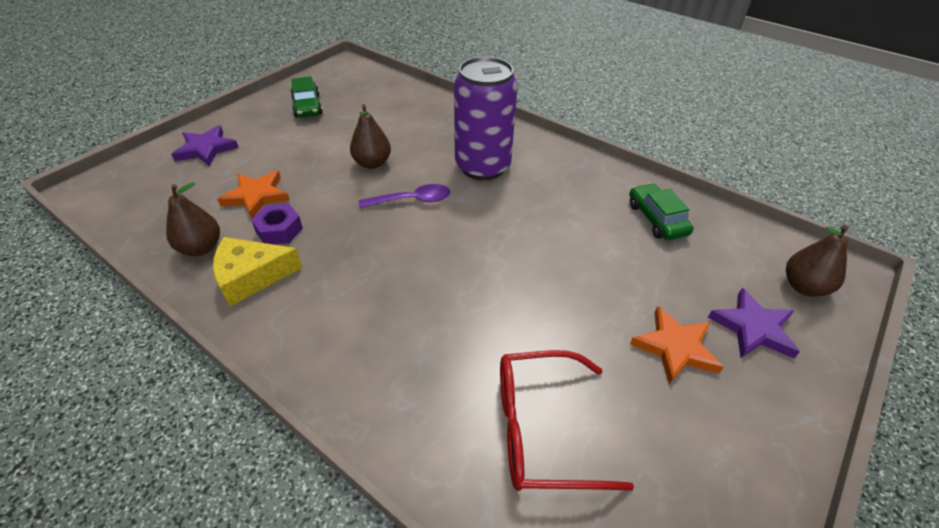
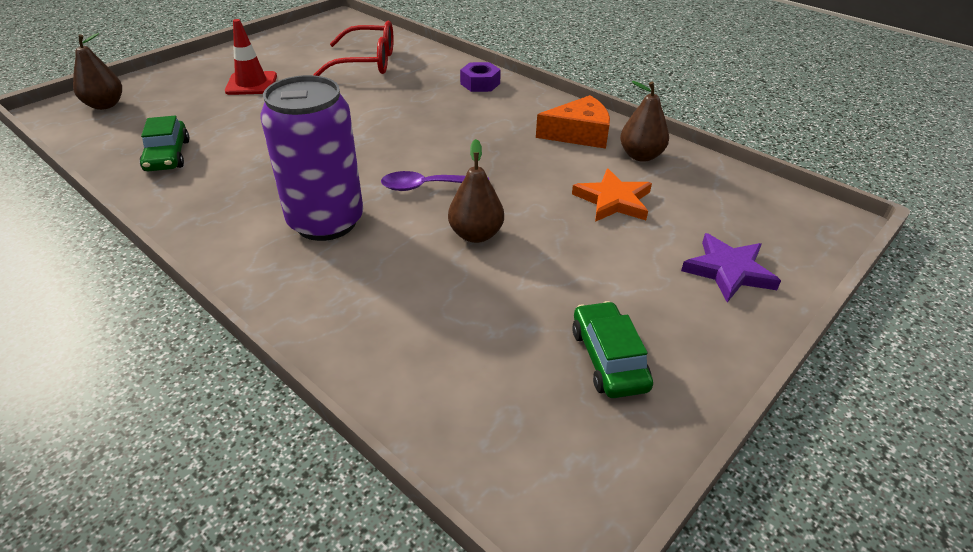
camera: 175 degrees left, 5 degrees down
yellow cheese [213,237,303,306] -> orange cheese [536,95,610,149]
purple nut [251,204,303,245] -> purple nut moved to [460,62,501,92]
orange star [630,306,724,384] -> red traffic cone [225,19,277,95]
purple star [708,288,800,358] -> none

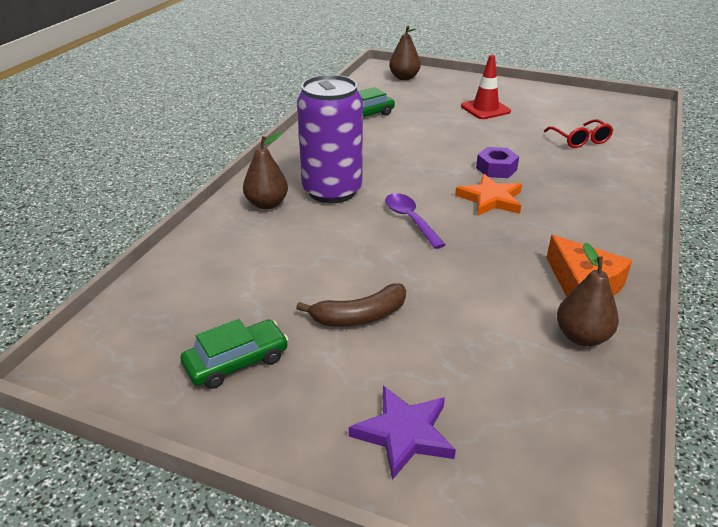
camera: 70 degrees right, 5 degrees down
red glasses [314,21,394,76] -> red glasses [544,119,613,148], size x0.65
brown pear [448,139,504,243] -> brown pear moved to [243,132,288,210]
purple nut [460,62,501,92] -> purple nut moved to [476,147,519,178]
orange star [572,169,652,222] -> orange star moved to [455,174,522,216]
none -> brown banana [296,284,406,326]

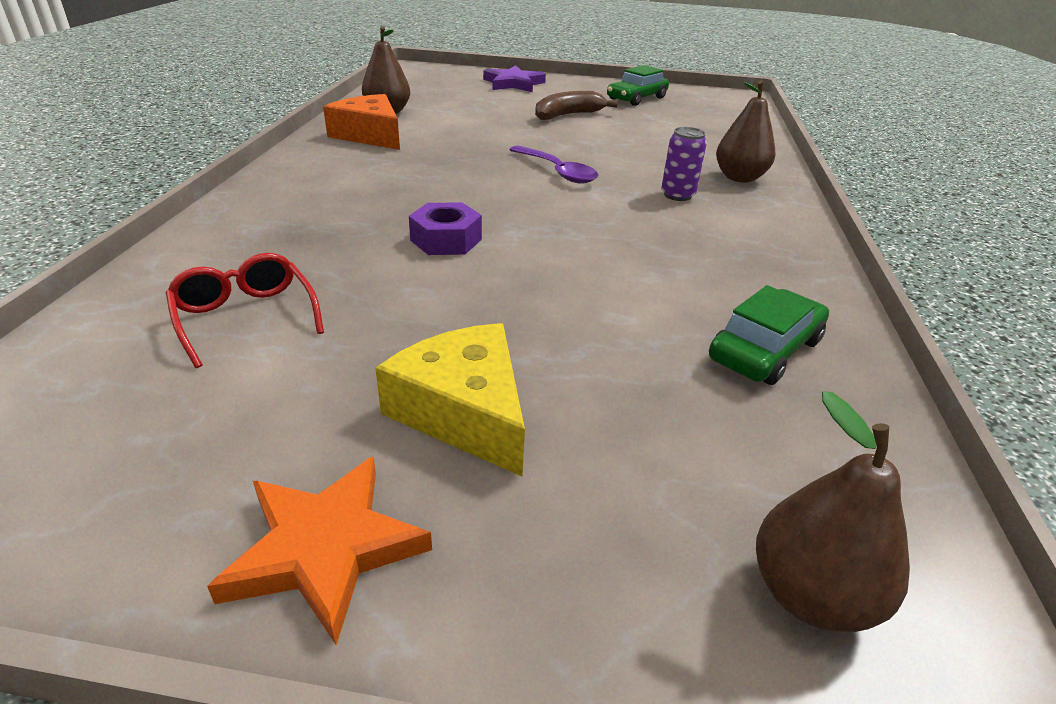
camera: 165 degrees right, 0 degrees up
purple can [297,75,363,203] -> purple can [661,127,707,201], size x0.41
orange star [455,174,522,216] -> orange star moved to [207,456,432,645]
red traffic cone [461,55,511,119] -> yellow cheese [375,323,525,477]

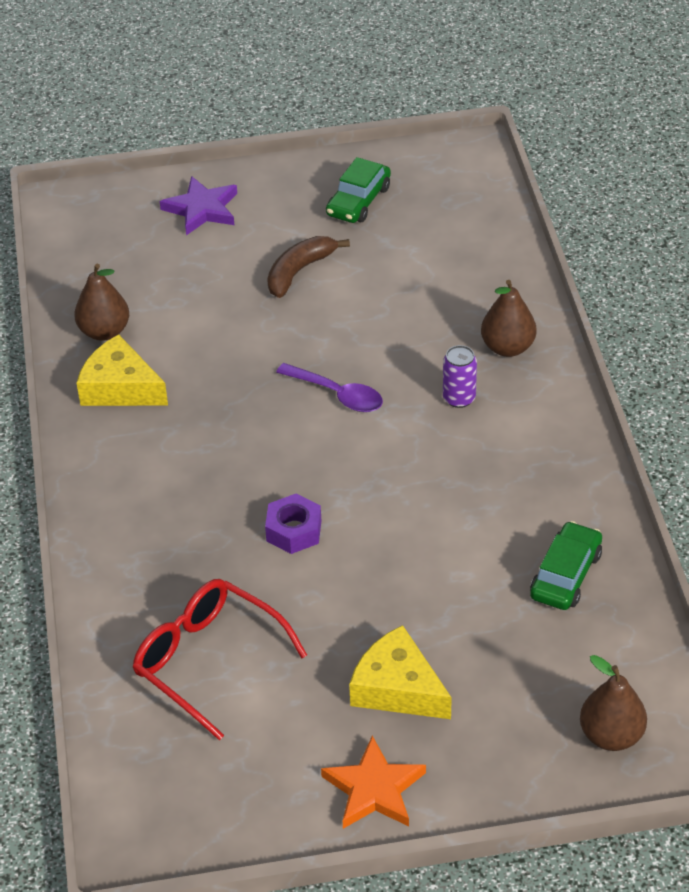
camera: 15 degrees left, 10 degrees up
red glasses [166,253,324,368] -> red glasses [133,579,307,740], size x1.55
orange cheese [323,94,400,150] -> yellow cheese [77,334,168,406]

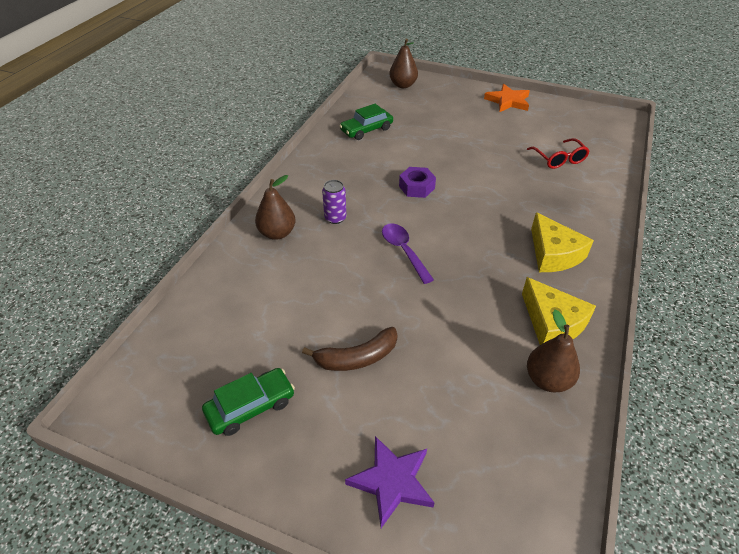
camera: 150 degrees left, 0 degrees up
red glasses [133,579,307,740] -> red glasses [527,138,590,169], size x0.65
purple nut [265,494,321,554] -> purple nut moved to [399,167,436,198]
yellow cheese [349,625,452,719] -> yellow cheese moved to [531,212,594,272]

